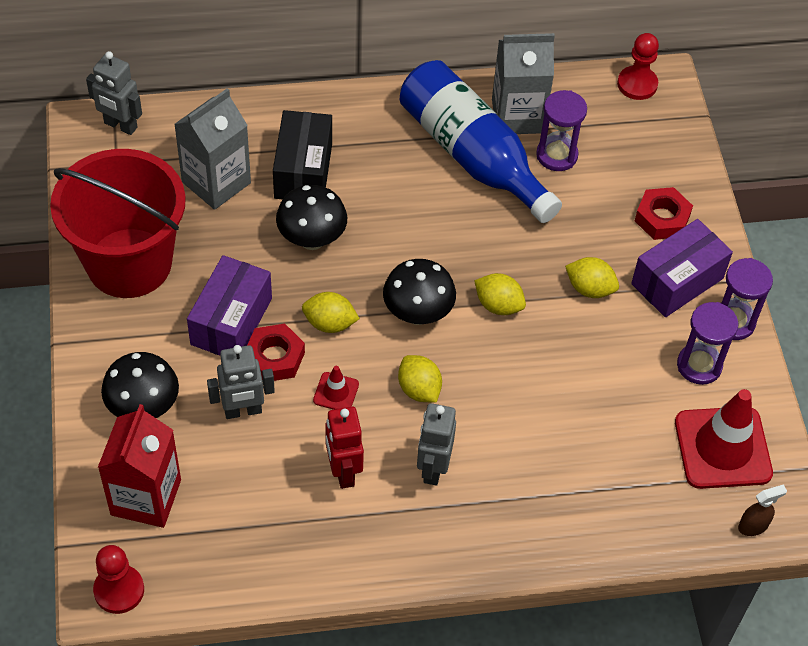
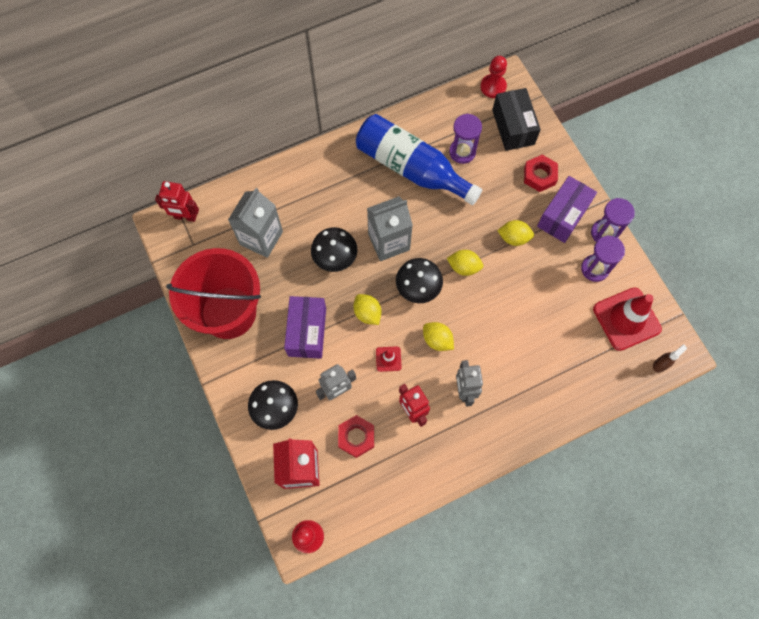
camera: 15 degrees left, 15 degrees up
grey robot [86,51,142,135] -> red robot [155,181,199,222]
red nut [247,324,305,381] -> red nut moved to [338,415,374,458]
black box [273,110,332,199] -> black box moved to [492,88,541,151]
yellow lemon [302,292,360,333] -> yellow lemon turned 60 degrees clockwise [354,294,381,325]
grey carton [492,33,555,134] -> grey carton moved to [367,196,413,261]

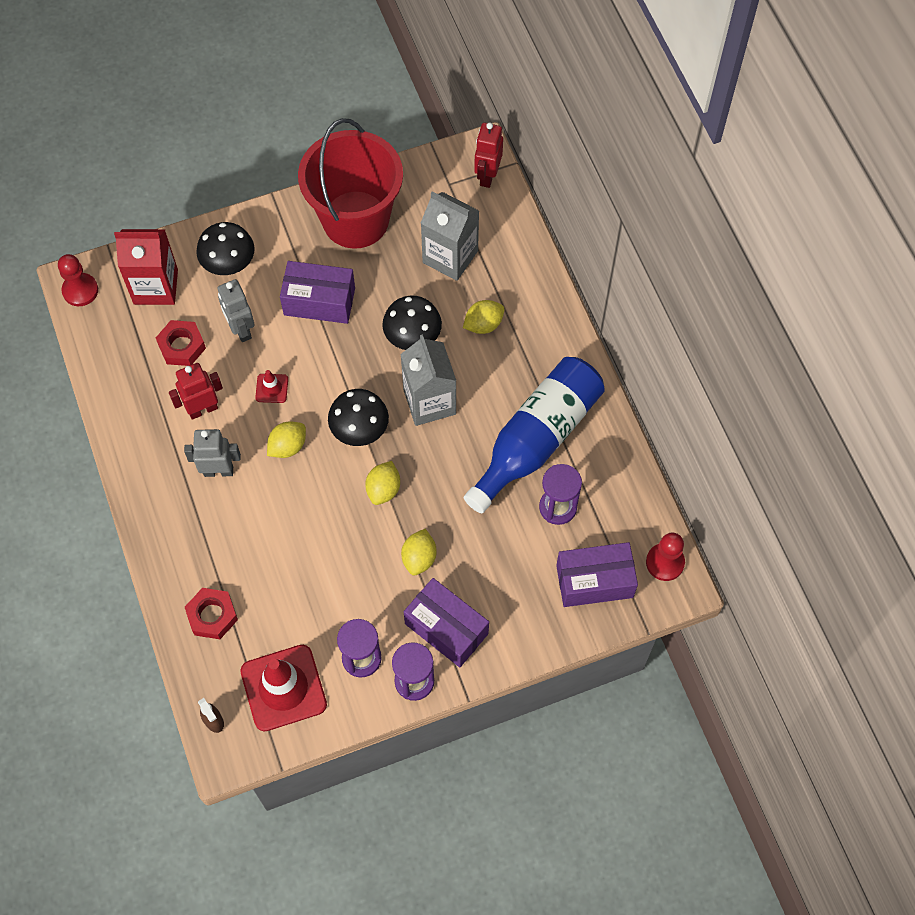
camera: 95 degrees right, 5 degrees down
yellow lemon [354,294,381,325] -> yellow lemon moved to [463,300,505,334]
black box [492,88,541,151] -> purple box [556,542,638,607]
red nut [524,155,558,192] -> red nut moved to [185,588,238,639]

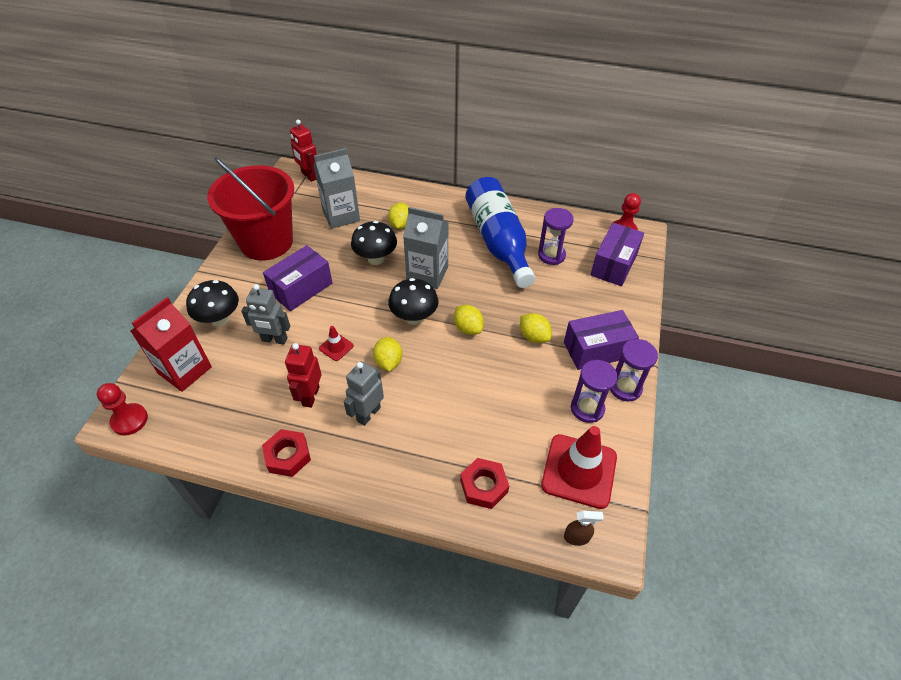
camera: 55 degrees left, 15 degrees down
red nut [156,320,206,366] -> red nut moved to [262,429,311,477]

